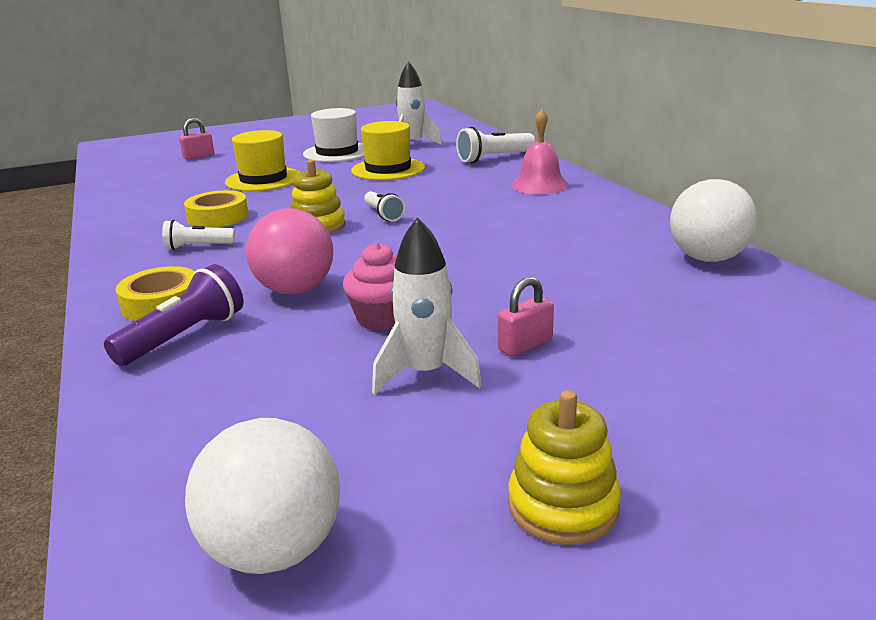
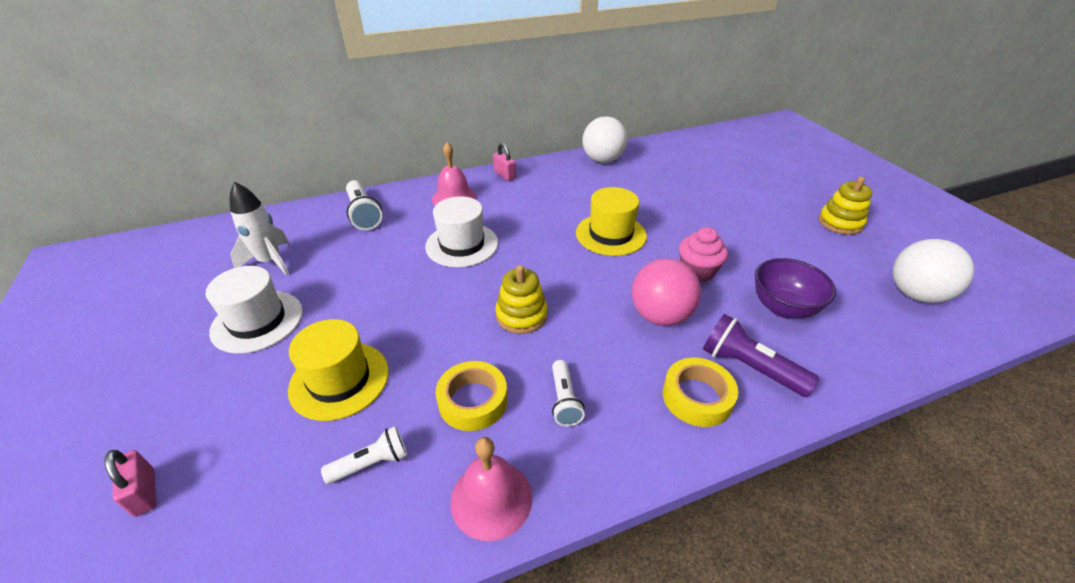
camera: 90 degrees left, 15 degrees up
yellow hat [351,121,425,180] -> yellow hat moved to [576,187,647,256]
white flashlight [364,191,405,221] -> white flashlight moved to [321,426,407,484]
white rocket [372,217,482,395] -> none
pink padlock [498,277,554,357] -> pink padlock moved to [493,143,516,181]
none -> white hat [425,196,498,268]
none -> pink bell [450,437,532,541]
none -> purple bowl [755,258,836,319]

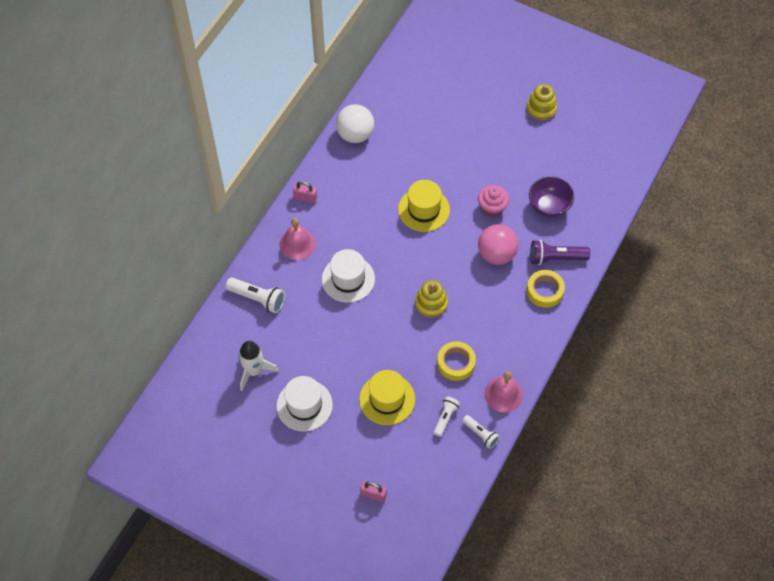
camera: 40 degrees left, 20 degrees up
white flashlight [552,360,585,426] -> white flashlight moved to [462,415,500,449]
white ball [893,239,974,303] -> none

